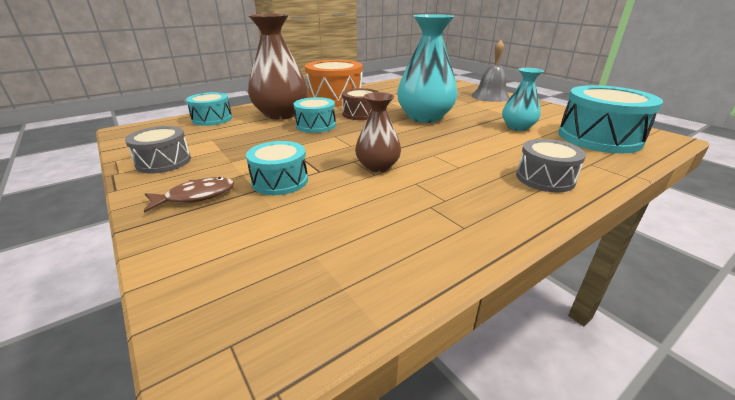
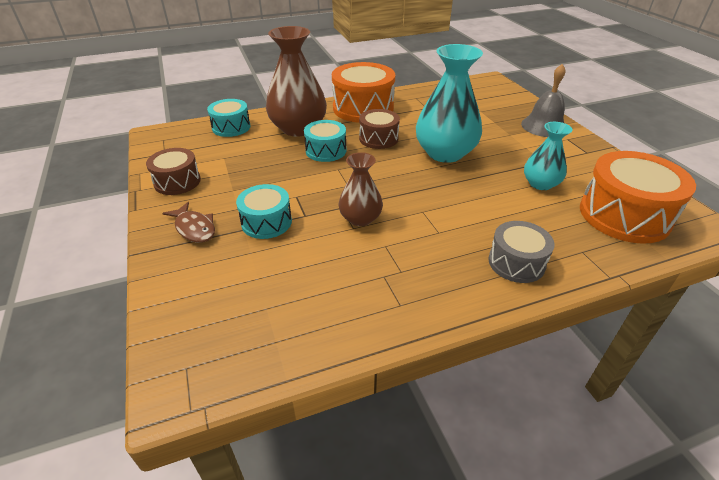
camera: 15 degrees right, 10 degrees up
grey drum [125,126,191,174] -> brown drum [146,148,201,195]
brown fish [144,177,234,213] -> brown fish turned 60 degrees clockwise [162,202,215,243]
turquoise drum [558,85,663,153] -> orange drum [580,151,696,244]

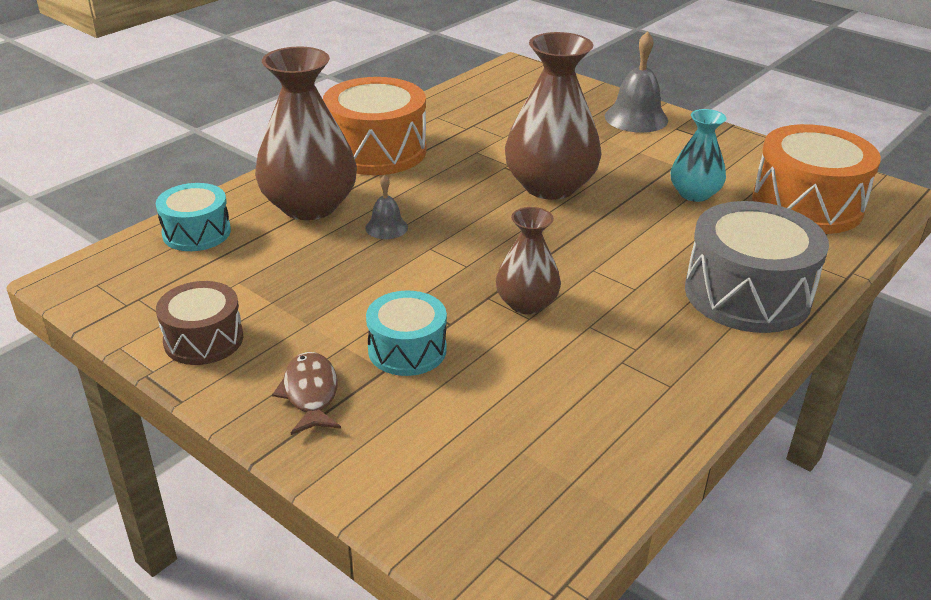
camera: 30 degrees left, 5 degrees down
brown fish [162,202,215,243] -> brown fish turned 120 degrees counterclockwise [272,352,341,435]
turquoise drum [304,120,346,162] -> grey bell [365,174,408,239]
brown drum [359,109,400,149] -> none
turquoise vase [416,44,483,163] -> brown vase [505,32,602,200]
grey drum [488,221,555,283] -> grey drum [685,201,829,333], size x1.72

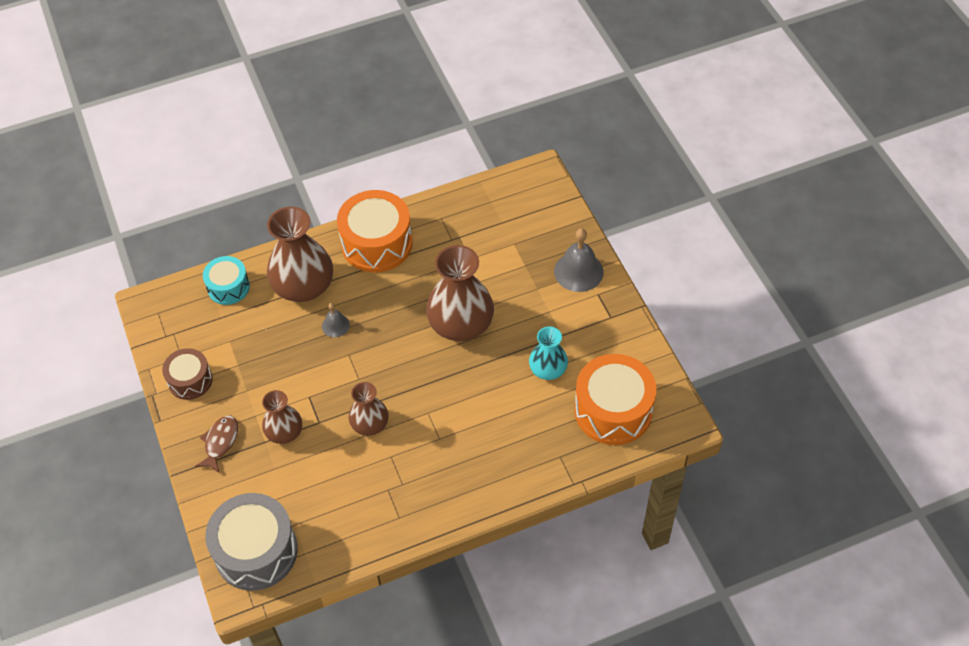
camera: 30 degrees right, 20 degrees up
turquoise drum [366,290,447,376] -> brown vase [262,390,302,444]
grey drum [685,201,829,333] -> grey drum moved to [205,493,298,591]

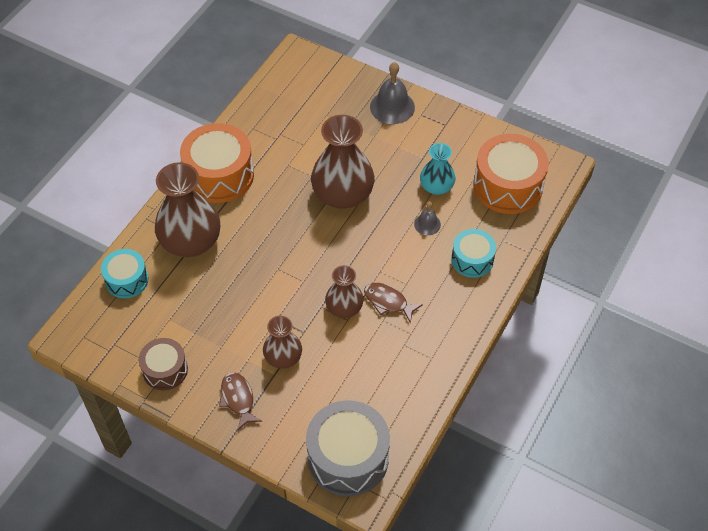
camera: 40 degrees left, 0 degrees up
grey bell [322,303,350,337] -> grey bell moved to [414,201,441,235]
none -> brown fish [364,283,423,323]
none -> turquoise drum [451,229,496,278]

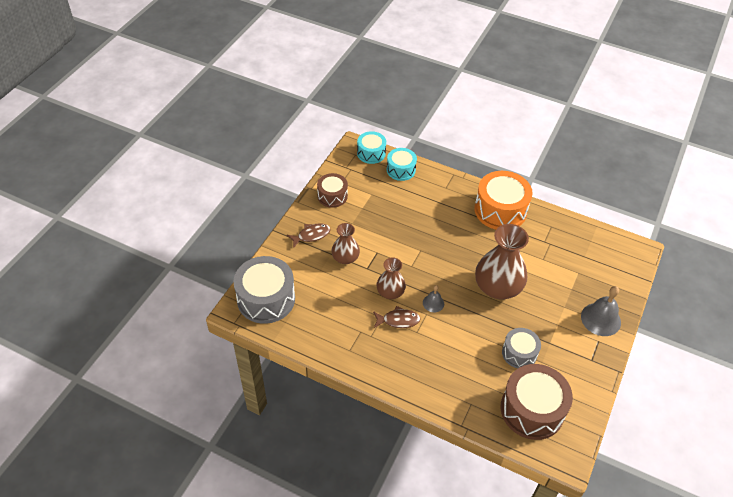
camera: 85 degrees right, 5 degrees down
brown vase [155,162,220,257] -> none
brown fish [364,283,423,323] -> brown fish turned 60 degrees clockwise [373,306,421,328]
grey bell [414,201,441,235] -> grey bell moved to [423,285,444,312]
turquoise vase [420,143,455,195] -> grey drum [502,328,541,368]
turquoise drum [451,229,496,278] -> turquoise drum moved to [357,131,386,164]
orange drum [473,134,549,214] -> brown drum [501,364,573,440]

